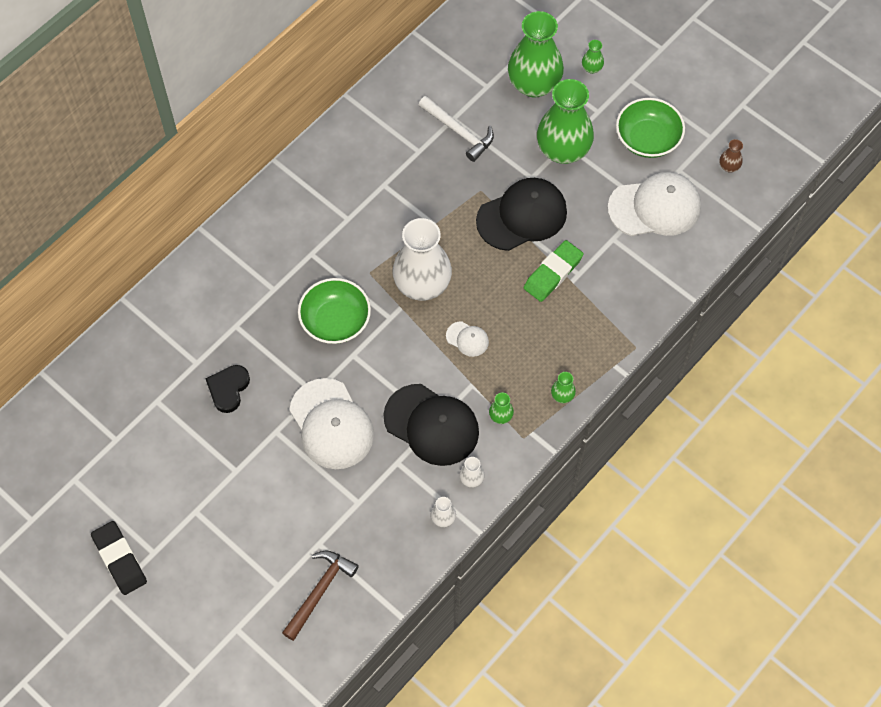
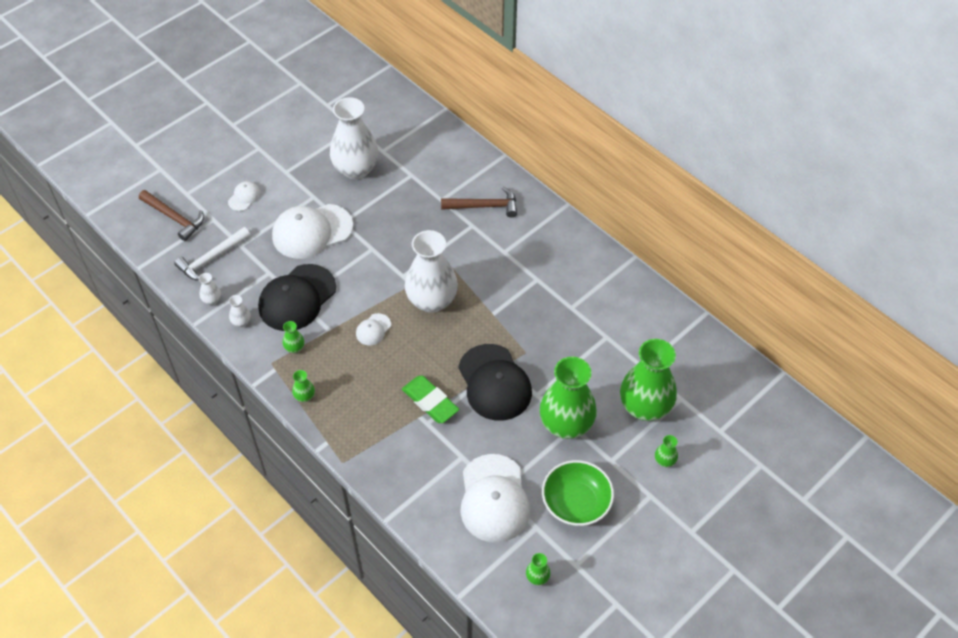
camera: 95 degrees right, 10 degrees down
black eraser [91,521,147,595] -> none
black heart [206,365,250,413] -> white vase [330,97,379,179]
green bowl [298,278,371,344] -> none
white hammer [419,96,494,162] -> white hammer moved to [174,227,250,281]
brown vase [719,139,743,172] -> green vase [526,553,551,585]
none -> white cap [228,181,261,211]
none -> brown hammer [441,187,517,218]

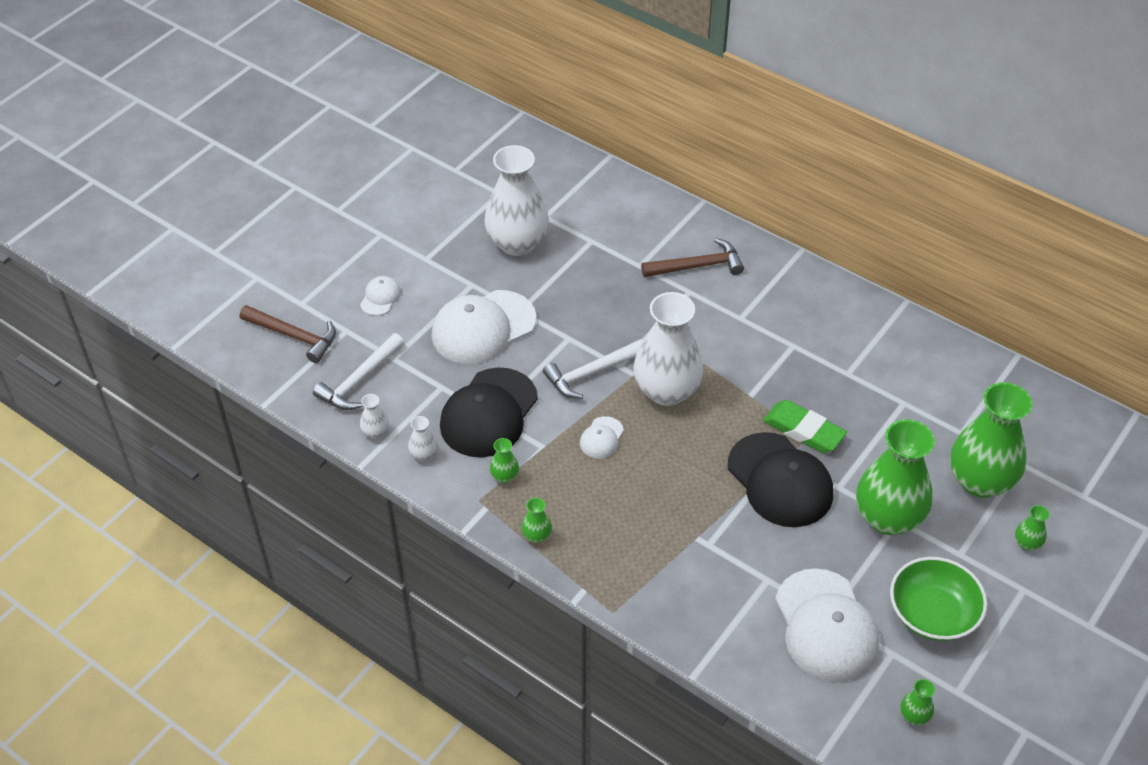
camera: 10 degrees left, 5 degrees down
green eraser [402,376,459,423] -> green eraser moved to [763,400,847,453]
none -> white hammer [543,339,643,399]

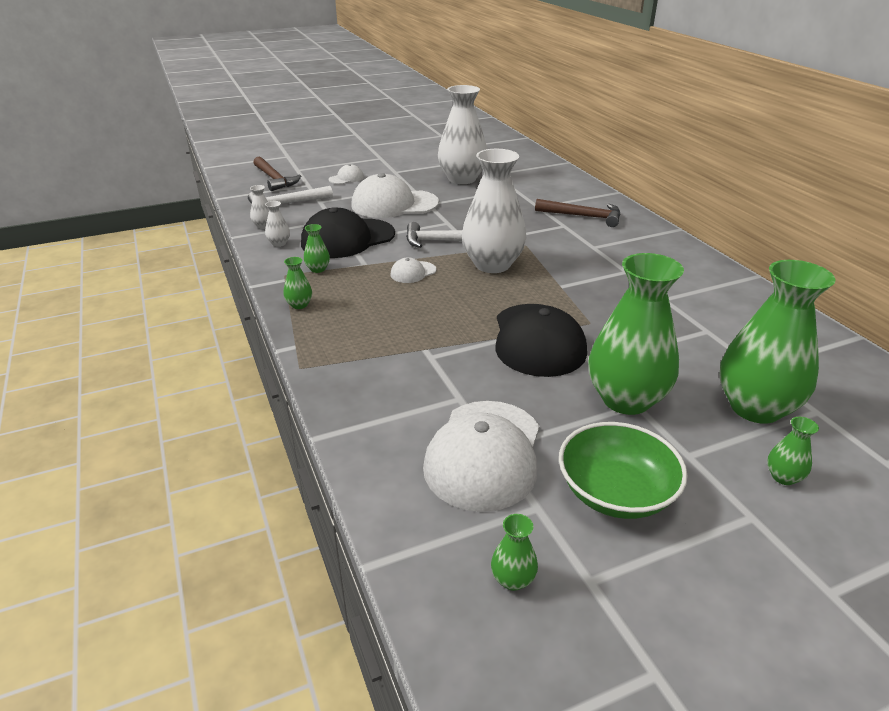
camera: 30 degrees right, 15 degrees down
green eraser [763,400,847,453] -> none

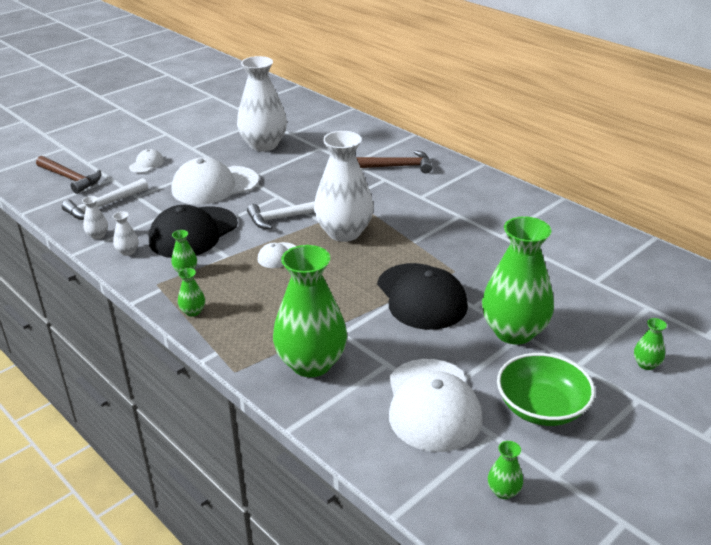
camera: 20 degrees left, 0 degrees up
green vase [720,260,836,424] -> green vase moved to [273,245,347,377]

